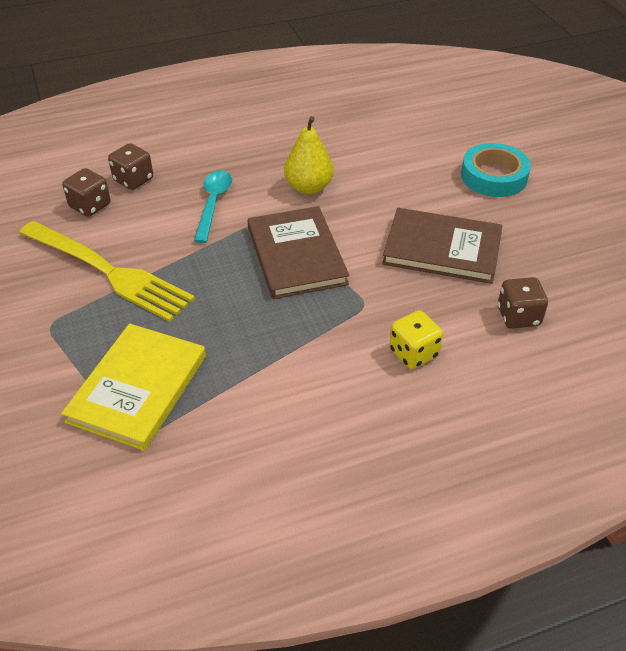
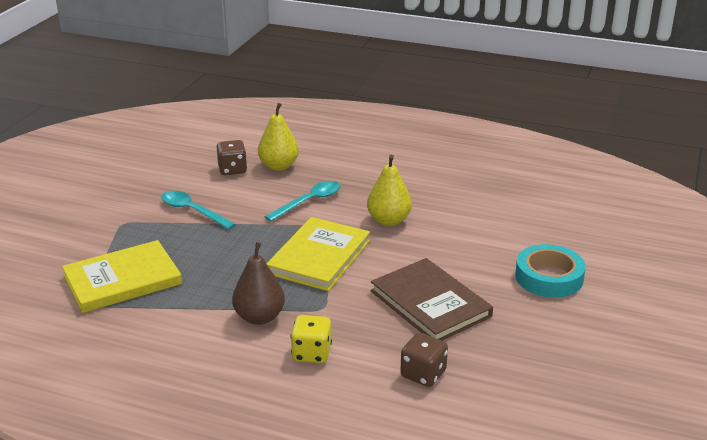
camera: 40 degrees right, 15 degrees down
yellow fork [19,221,195,322] -> turquoise spoon [161,191,236,230]
brown dice [108,143,153,190] -> yellow pear [258,103,299,171]
brown book [248,206,349,299] -> yellow book [266,217,370,291]
none -> brown pear [232,242,285,325]

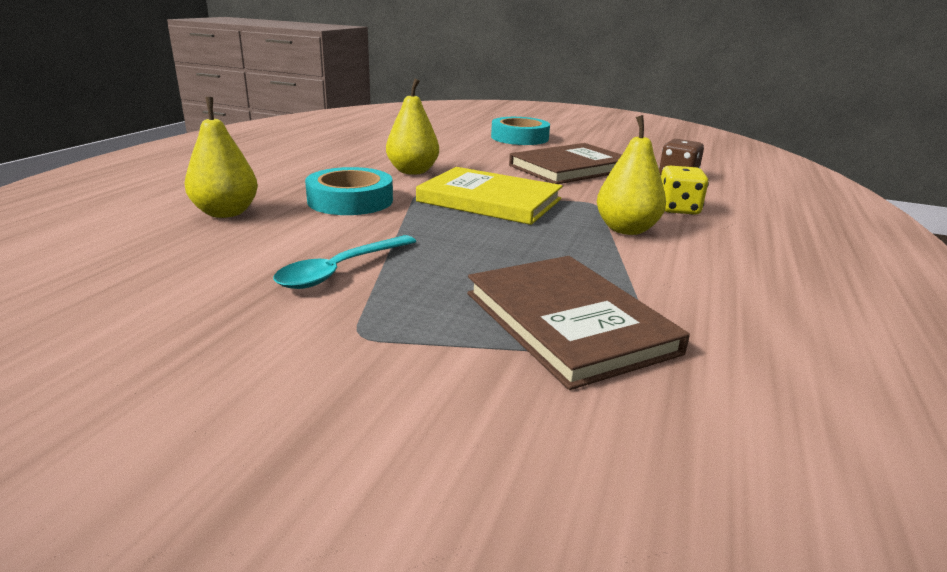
camera: 90 degrees left, 5 degrees down
yellow book [62,240,182,313] -> brown book [467,256,690,390]
brown dice [216,140,247,175] -> none
brown pear [232,242,285,325] -> yellow pear [597,115,666,235]
turquoise spoon [265,181,341,222] -> turquoise tape [305,167,393,215]

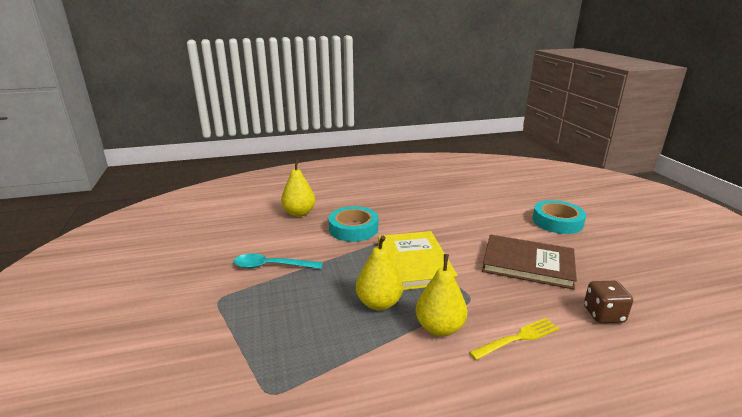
camera: 55 degrees right, 0 degrees up
yellow pear [386,79,439,175] -> yellow pear moved to [356,236,403,310]
brown book [467,256,690,390] -> none
yellow dice [661,166,709,215] -> yellow fork [469,318,559,360]

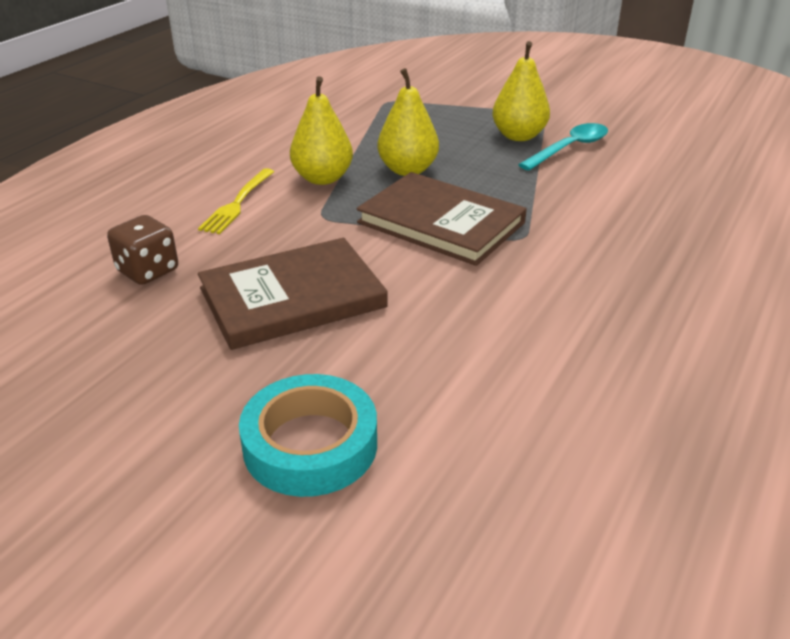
camera: 135 degrees right, 10 degrees up
yellow pear [281,159,315,217] -> yellow pear moved to [492,41,550,141]
turquoise tape [329,206,378,242] -> none
yellow book [378,231,458,290] -> brown book [357,172,527,266]

